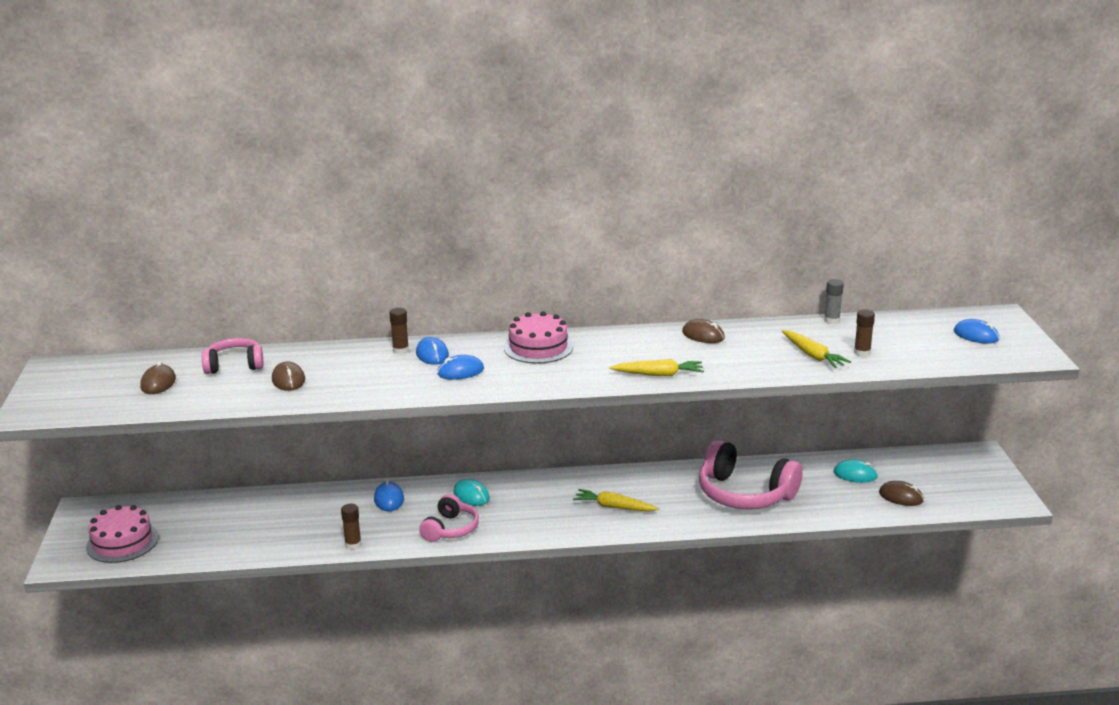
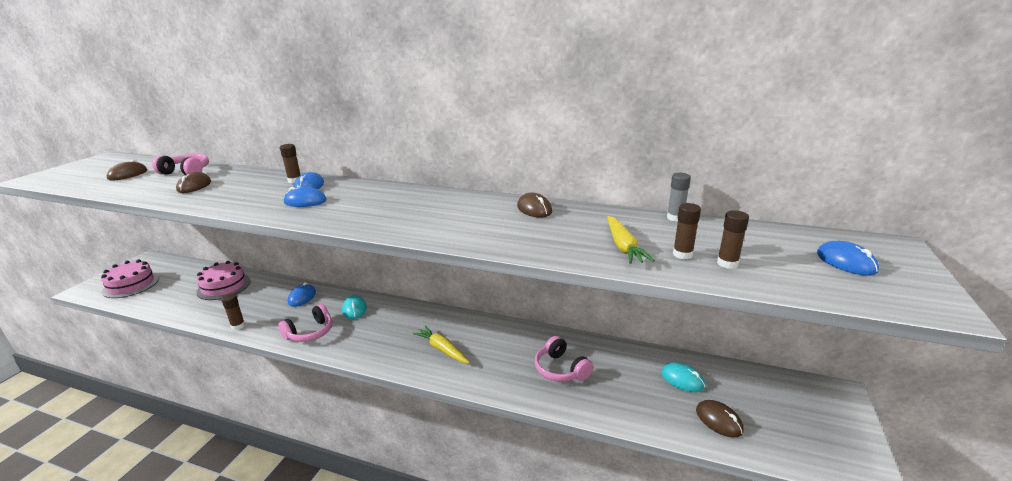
camera: 25 degrees right, 0 degrees up
pink cake [504,311,573,364] -> pink cake moved to [196,261,251,300]
yellow carrot [609,359,704,376] -> none
pink headphones [699,440,803,509] -> pink headphones [535,336,593,382], size x0.58
none -> brown glue stick [717,210,749,269]

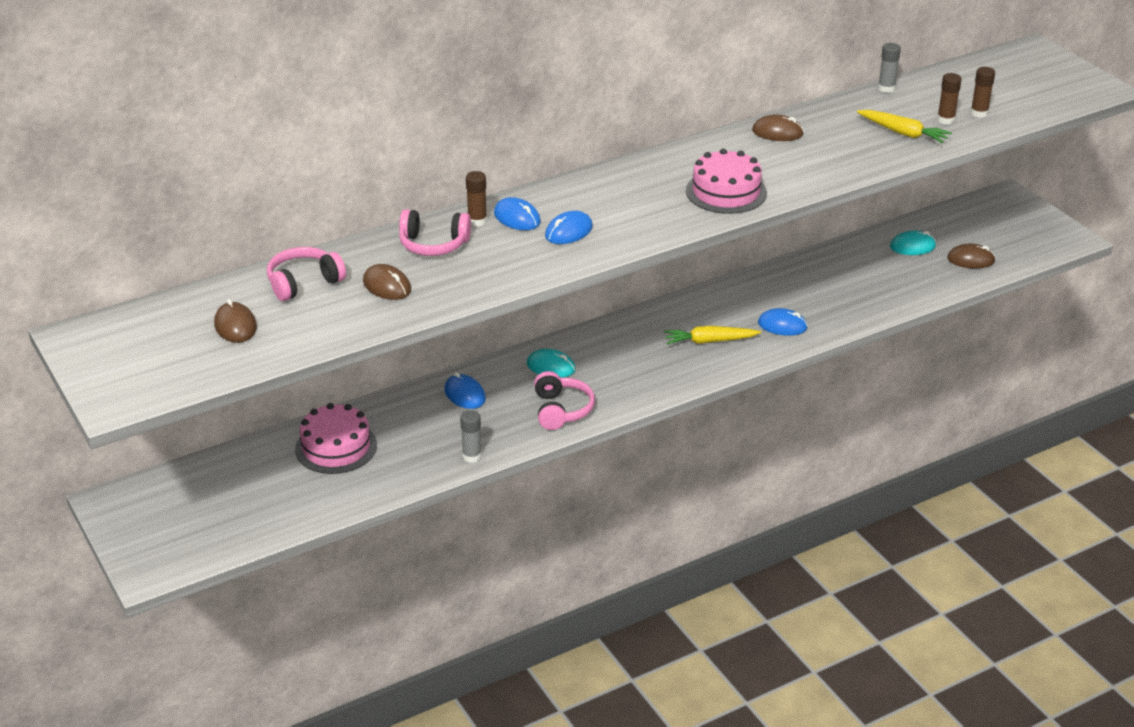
camera: 50 degrees left, 10 degrees up
pink cake [101,260,159,298] -> pink cake moved to [686,149,767,214]
brown glue stick [221,294,245,330] -> grey glue stick [460,410,481,463]
pink headphones [535,336,593,382] -> pink headphones moved to [399,209,471,256]
blue mouse [817,241,879,276] -> blue mouse moved to [758,308,808,336]

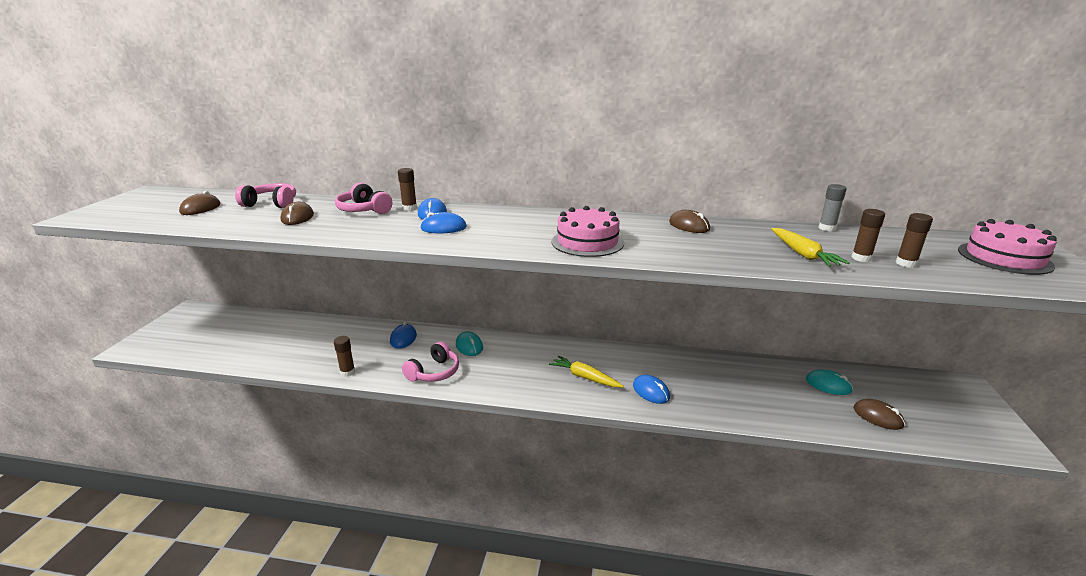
camera: 40 degrees right, 10 degrees down
pink cake [295,403,377,474] -> pink cake moved to [958,219,1057,275]
grey glue stick [460,410,481,463] -> brown glue stick [334,336,355,377]

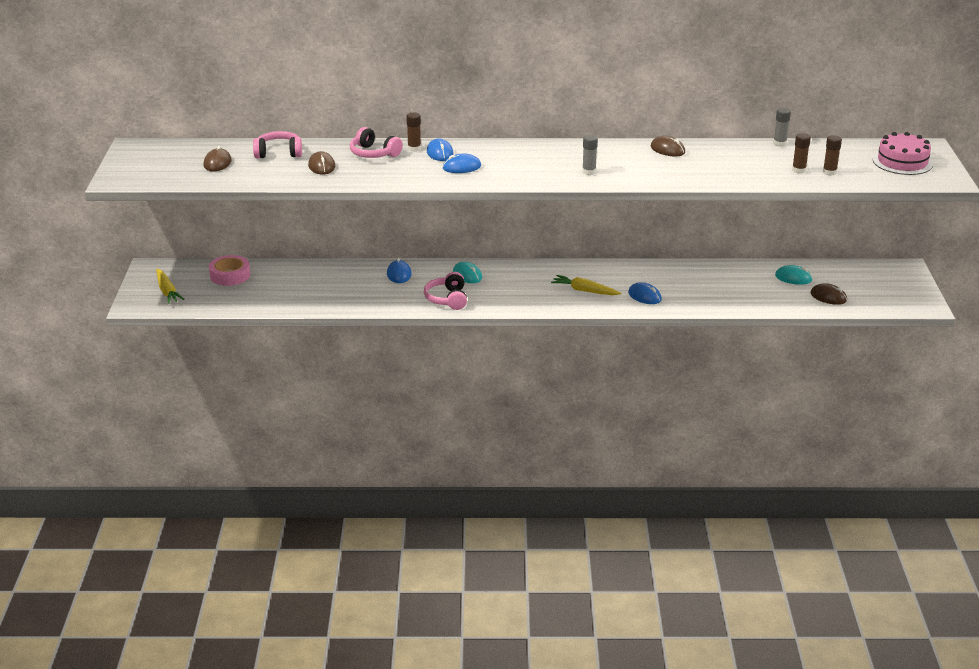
camera: 10 degrees left, 5 degrees up
brown glue stick [334,336,355,377] -> none
pink headphones [402,341,459,382] -> pink headphones turned 150 degrees clockwise [424,272,467,310]
pink cake [552,206,624,257] -> grey glue stick [582,135,598,175]
yellow carrot [771,228,850,267] -> yellow carrot moved to [156,269,185,304]
none -> pink tape [209,255,250,286]

